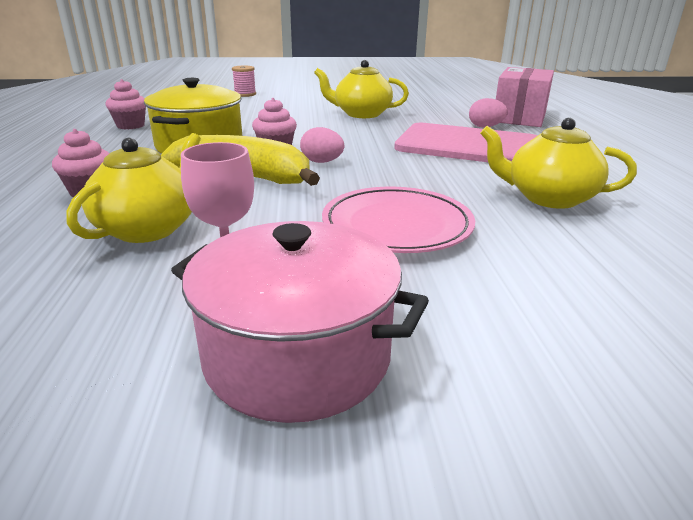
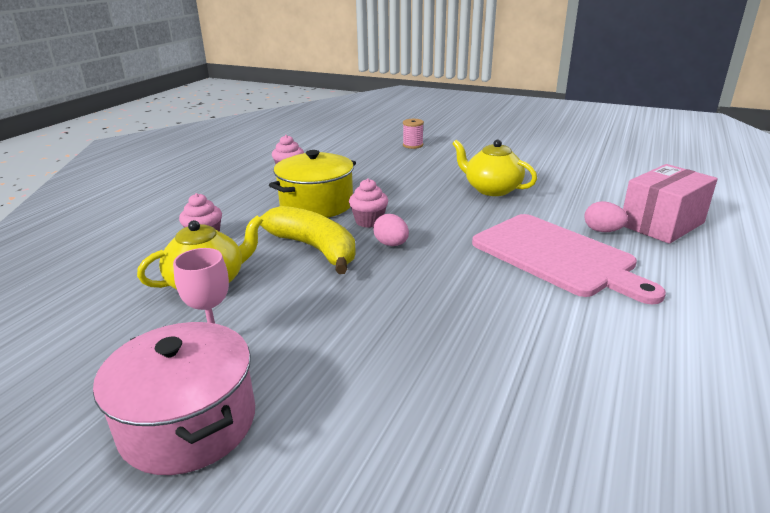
camera: 30 degrees right, 0 degrees up
pink plate [322,187,475,253] -> none
yellow teapot [480,117,637,209] -> none

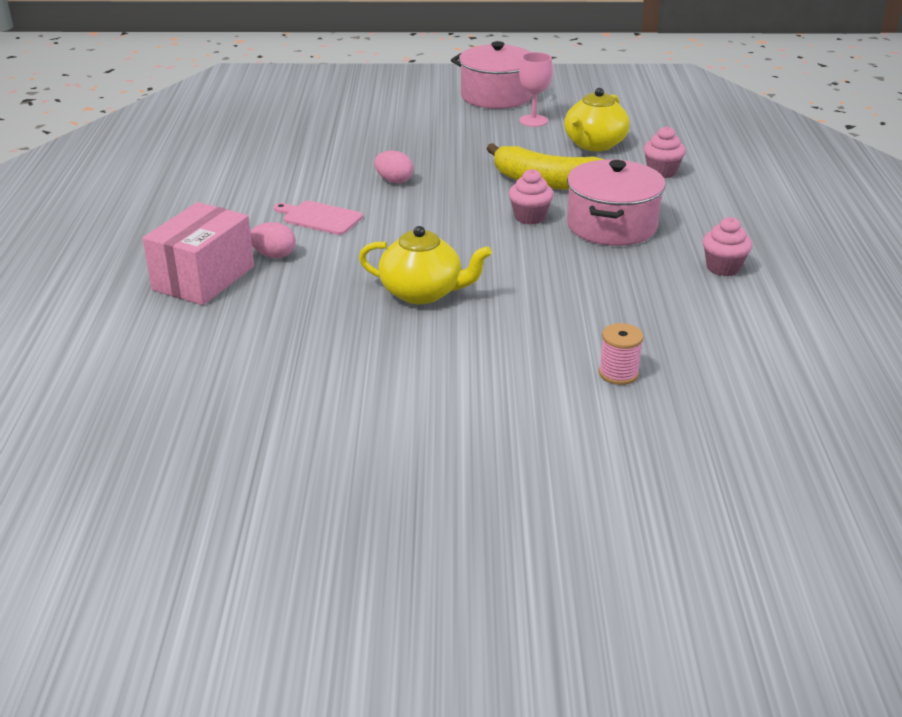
camera: 155 degrees right, 5 degrees up
yellow pot [269,150,356,218] -> pink pot [567,159,666,246]
pink egg [373,214,409,246] -> pink egg moved to [374,150,413,183]
pink cutting board [472,214,666,304] -> pink cutting board [274,201,363,235], size x0.49

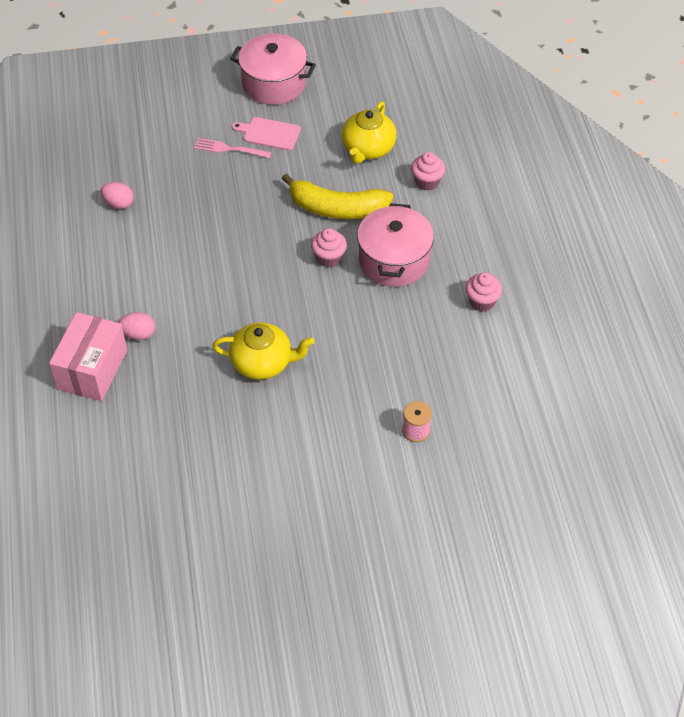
camera: 10 degrees left, 20 degrees up
pink cutting board [274,201,363,235] -> pink cutting board moved to [232,117,301,151]
pink egg [374,150,413,183] -> pink egg moved to [100,182,134,209]
pink goblet [519,52,553,127] -> none
none -> pink fork [194,138,272,158]

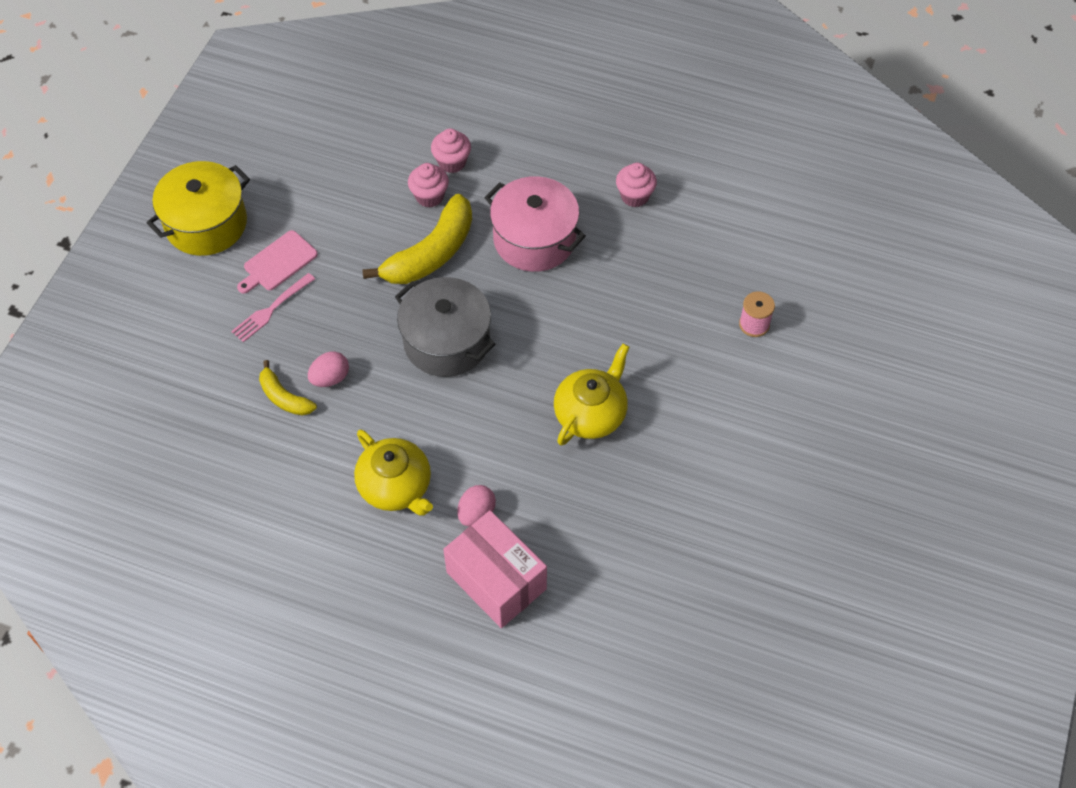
camera: 60 degrees left, 5 degrees up
pink egg [100,182,134,209] -> pink egg moved to [308,351,349,387]
pink pot [230,34,316,105] -> yellow pot [147,161,250,256]
pink cupcake [311,228,347,267] -> pink cupcake moved to [408,163,449,207]
yellow teapot [342,101,396,164] -> yellow teapot moved to [354,430,433,516]
none -> yellow banana [259,360,317,415]
none -> grey pot [395,277,495,377]

